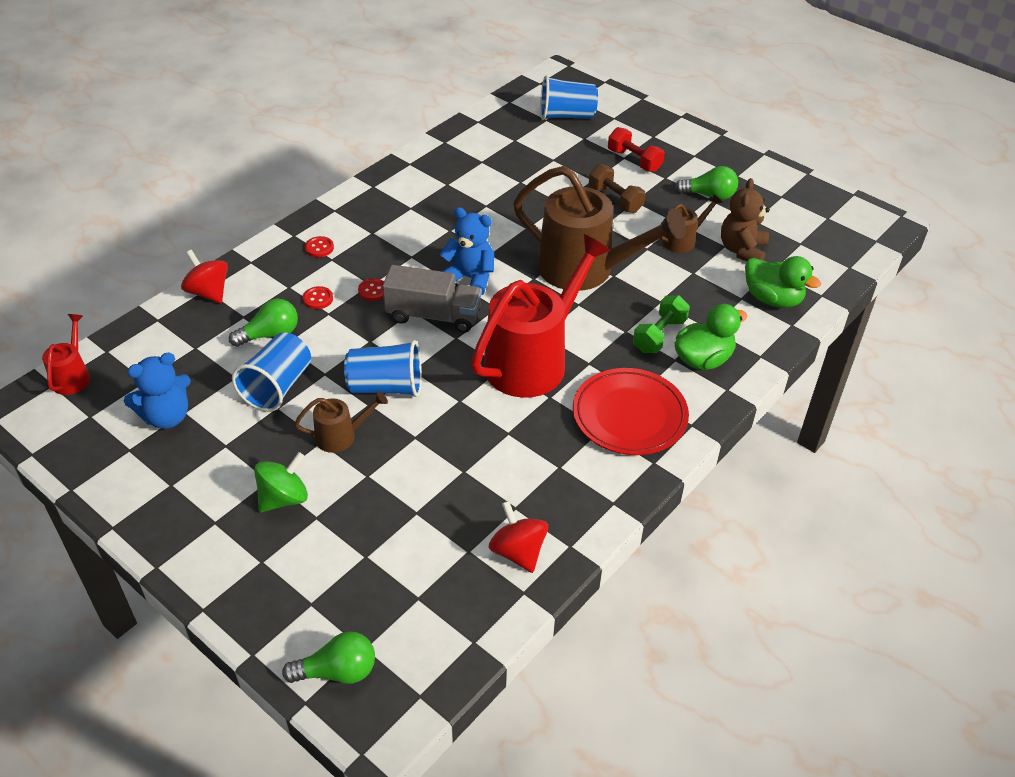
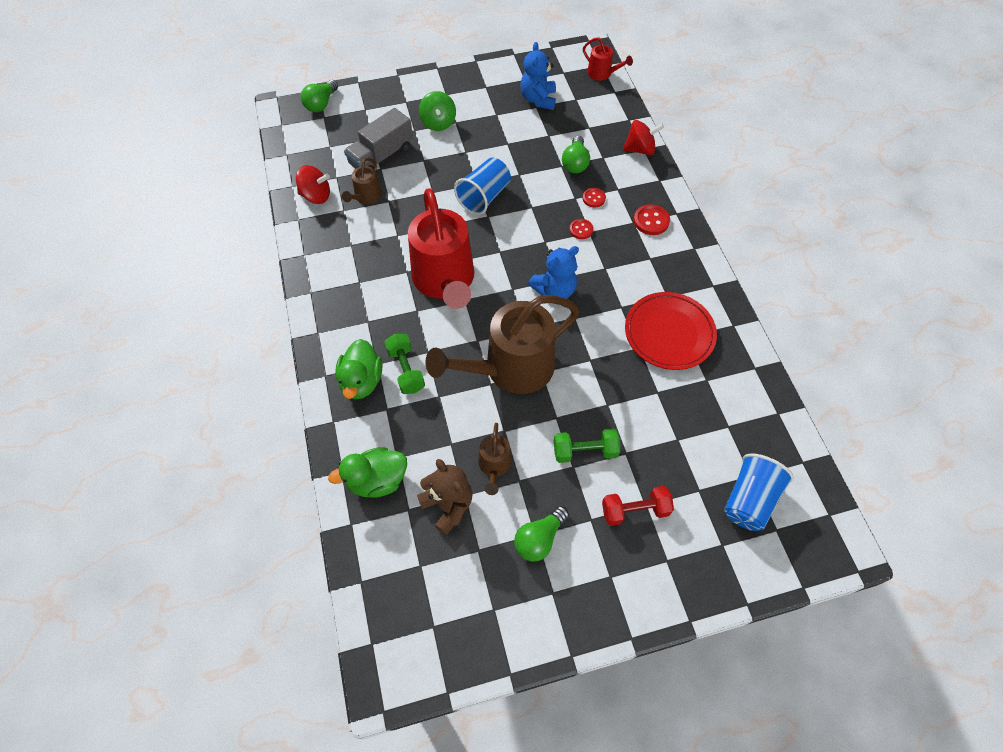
camera: 125 degrees right, 15 degrees up
blue cup [232,332,311,412] -> none
brown watering can [294,391,388,453] -> brown watering can moved to [342,158,382,204]
red button [305,236,334,257] -> red button [633,204,670,235], size x1.52
grey truck [382,265,482,333] -> grey truck moved to [344,108,413,169]
red plate [573,368,689,455] -> red plate moved to [625,292,717,370]
brown dumbbell [589,164,646,213] -> green dumbbell [554,428,620,463]

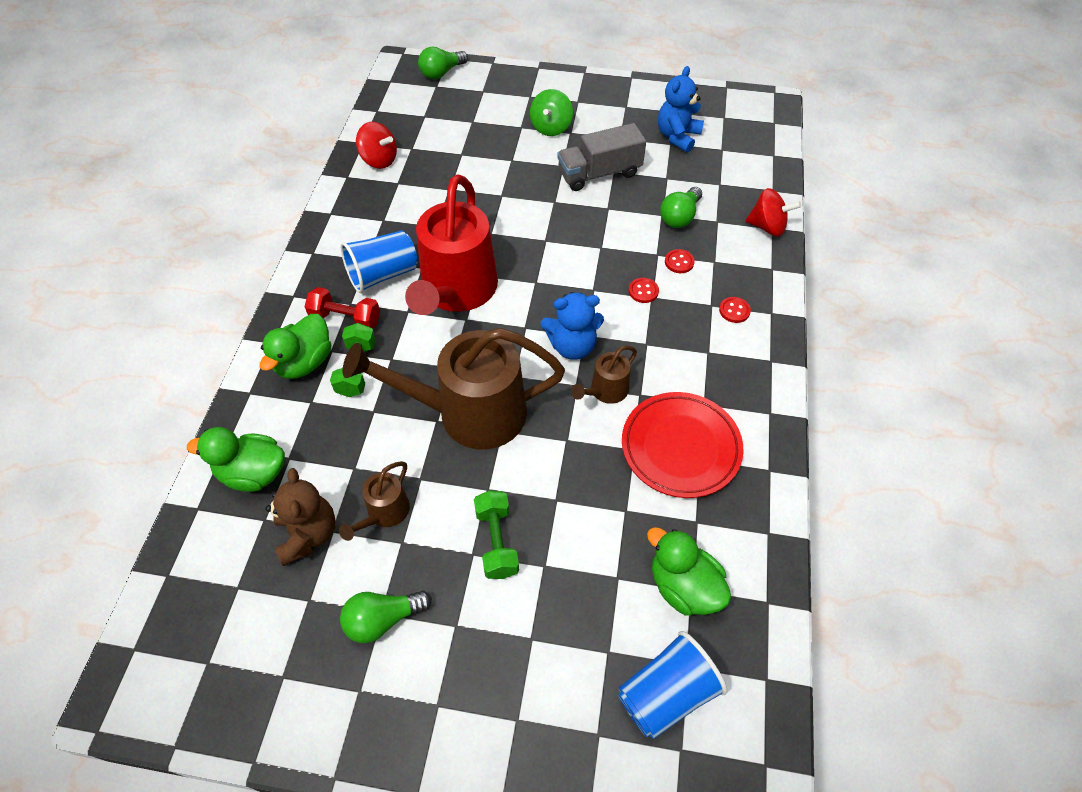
camera: 25 degrees right, 5 degrees down
brown watering can [342,158,382,204] -> brown watering can moved to [571,346,637,404]
grey truck [344,108,413,169] -> grey truck moved to [557,123,646,191]
blue cup [454,158,511,215] -> blue cup moved to [341,231,418,293]
green dumbbell [554,428,620,463] -> green dumbbell turned 60 degrees clockwise [474,490,519,579]
red watering can [583,37,633,81] -> none
red dumbbell [602,486,674,526] -> red dumbbell moved to [305,287,380,329]
red button [633,204,670,235] -> red button [719,297,751,323], size x0.66
none -> green duck [647,527,731,616]

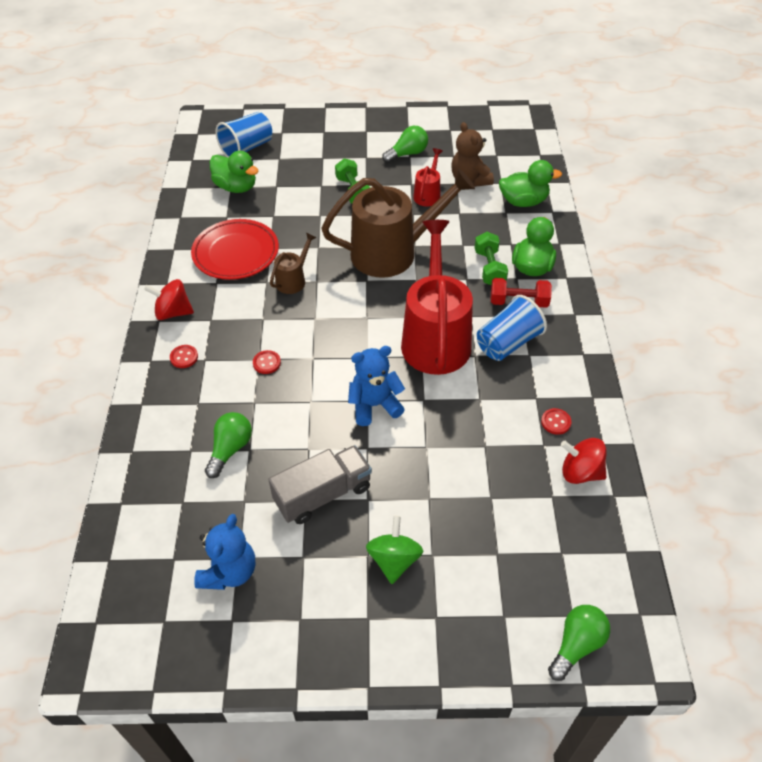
camera: 170 degrees right, 5 degrees down
brown watering can [339,461,410,541] -> red watering can [413,148,443,207]
blue teddy bear [541,292,604,360] -> blue teddy bear moved to [348,346,405,426]
red button [665,249,695,273] -> red button moved to [541,408,572,435]
red spinning top [745,188,801,236] -> red spinning top moved to [144,279,194,320]

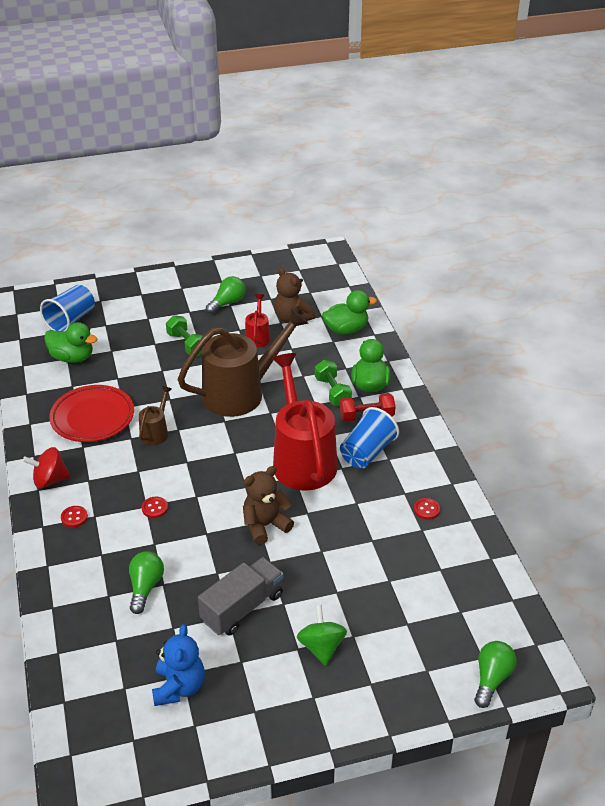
camera: 15 degrees left, 10 degrees down
blue teddy bear [348,346,405,426] -> brown teddy bear [243,466,294,545]
red spinning top [561,438,607,484] -> none

